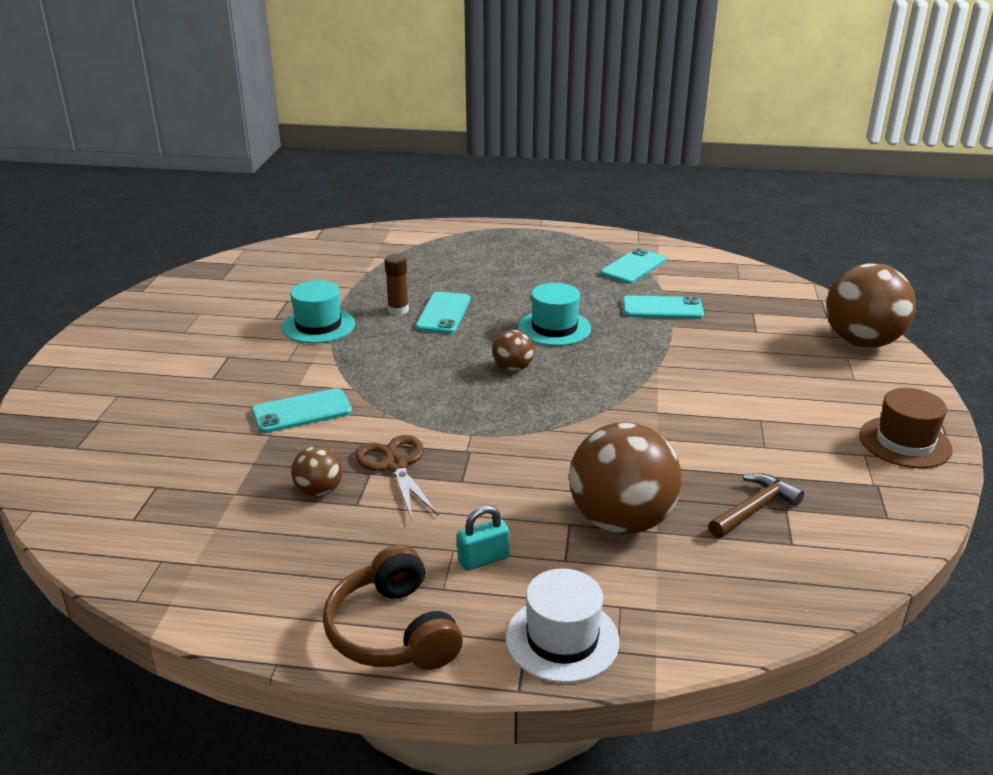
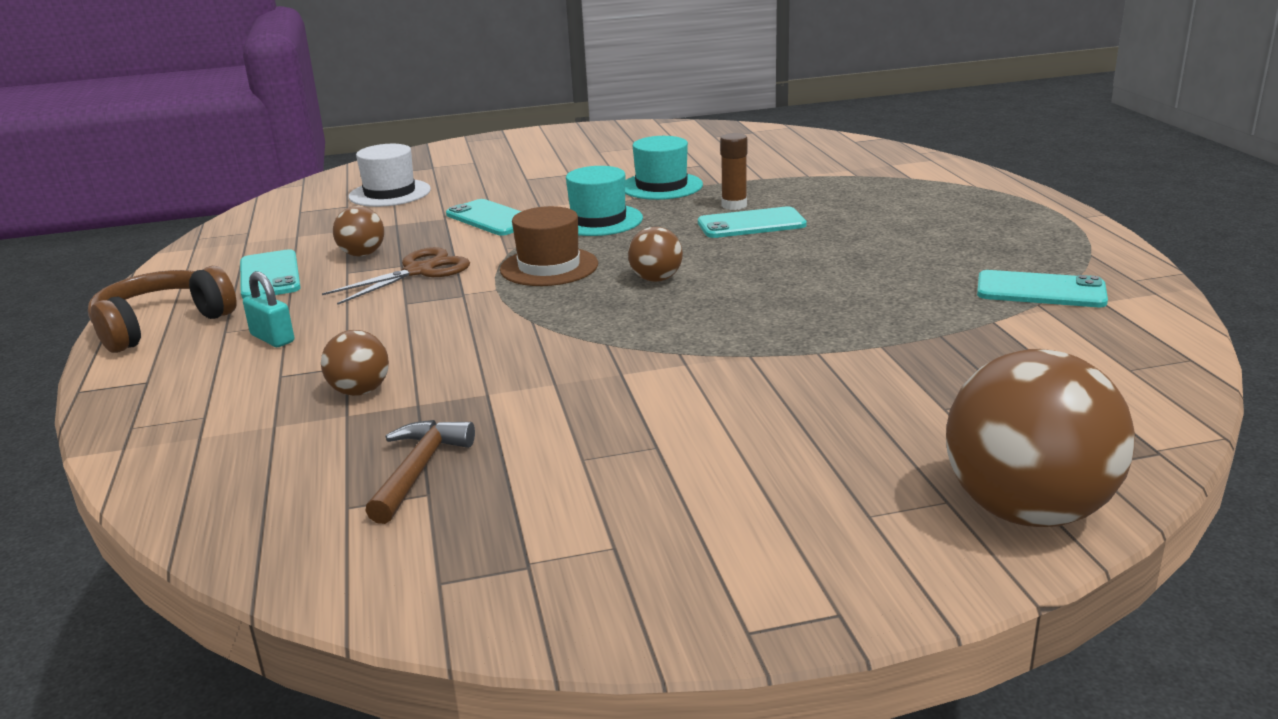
camera: 70 degrees right, 5 degrees down
white hat [506,568,620,683] -> white hat moved to [349,144,431,207]
turquoise hat [518,283,591,346] -> turquoise hat moved to [566,166,643,236]
brown ball [569,422,682,534] -> brown ball [321,330,389,396], size x0.48
turquoise phone [622,295,704,319] -> turquoise phone moved to [240,249,301,299]
brown hammer [708,473,804,538] -> brown hammer turned 105 degrees counterclockwise [365,420,475,524]
brown hat [859,388,953,468] -> brown hat moved to [500,206,598,286]

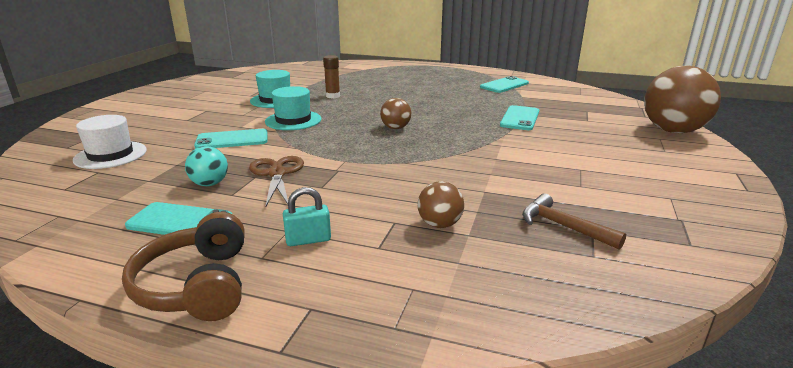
camera: 60 degrees left, 0 degrees up
brown ball [333,206,384,257] -> turquoise ball [185,146,228,186]
brown hat [500,206,598,286] -> none
turquoise phone [698,206,807,238] -> turquoise phone moved to [500,105,539,130]

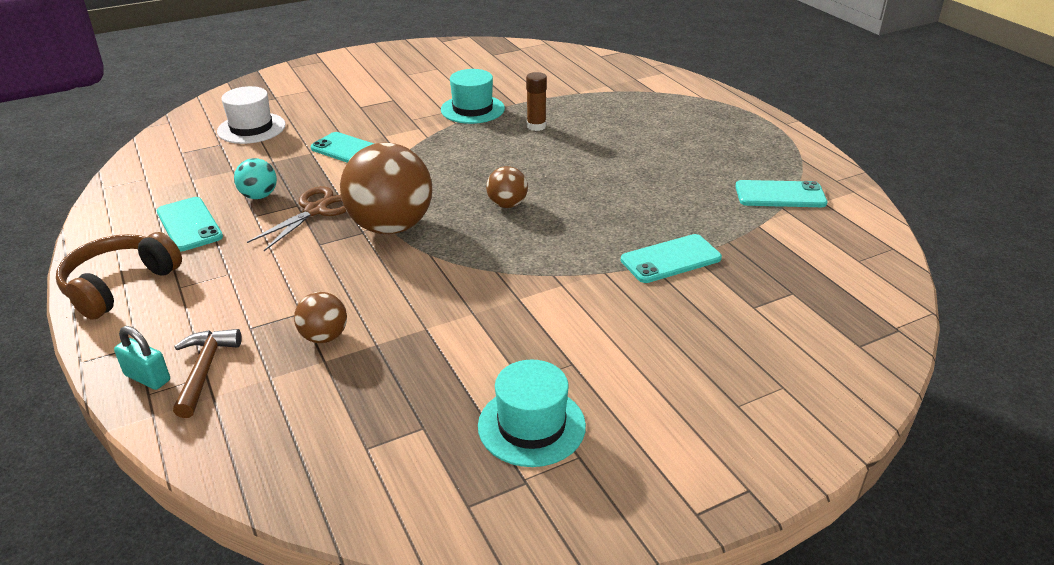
camera: 45 degrees right, 10 degrees up
turquoise hat [265,86,321,130] -> turquoise hat moved to [478,360,586,467]
turquoise padlock [283,187,331,246] -> turquoise padlock moved to [114,326,170,390]
brown hammer [522,194,626,250] -> brown hammer moved to [173,329,242,418]
brown ball [644,66,721,133] -> brown ball moved to [340,143,432,234]

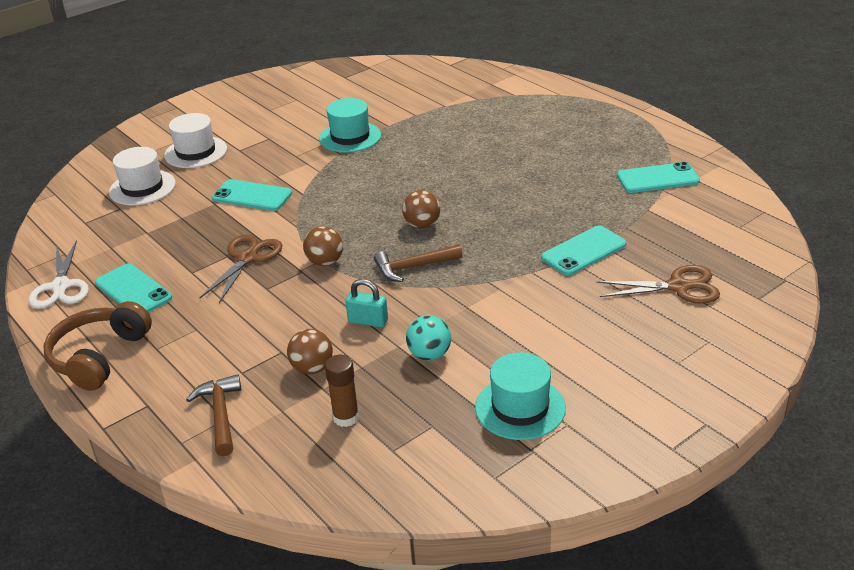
camera: 10 degrees left, 0 degrees up
turquoise padlock [114,326,170,390] -> turquoise padlock moved to [345,279,388,328]
turquoise ball [234,158,277,199] -> turquoise ball moved to [406,315,451,361]
brown ball [340,143,432,234] -> brown ball [303,226,343,266], size x0.48
brown glue stick [526,72,547,131] -> brown glue stick moved to [325,355,359,427]
none -> white scissors [29,240,89,309]
none -> white hat [164,113,227,168]
none -> brown hammer [374,244,463,282]
none -> brown scissors [596,265,720,304]

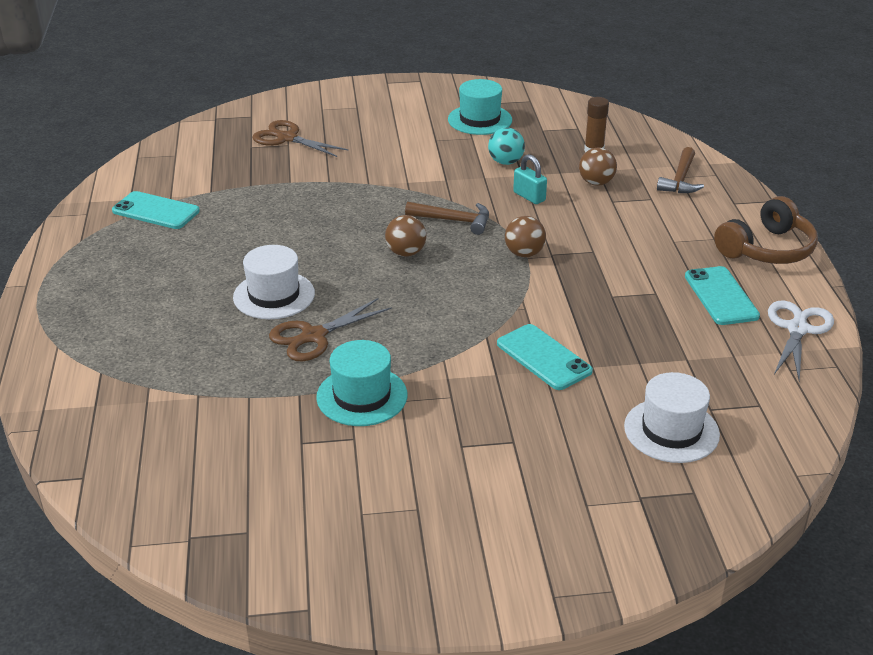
camera: 150 degrees left, 0 degrees up
white hat [164,113,227,168] -> white hat moved to [233,245,315,319]
brown scissors [199,234,282,303] -> brown scissors moved to [269,298,392,361]
turquoise phone [541,226,626,276] -> none

